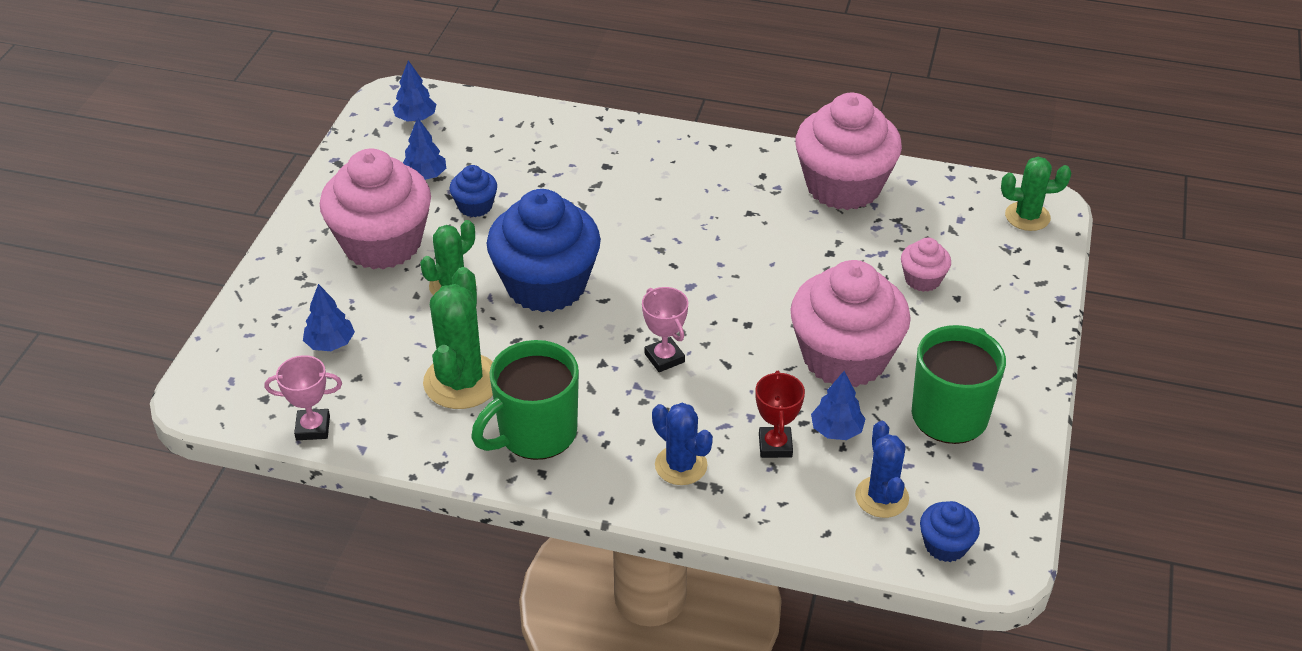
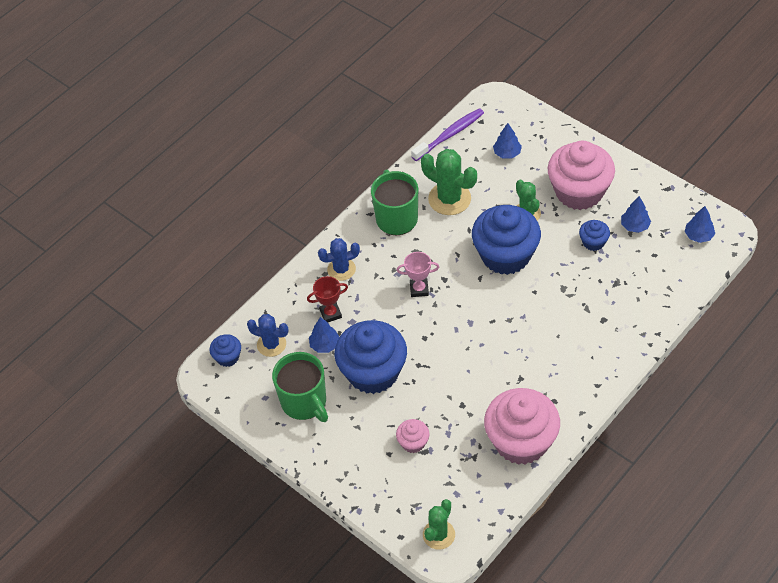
camera: 120 degrees right, 10 degrees up
pink trophy [265,355,342,440] -> purple toothbrush [411,108,484,161]
red trophy [755,371,805,458] -> red trophy turned 45 degrees counterclockwise [307,276,348,322]
pink cupcake [790,260,911,387] -> blue cupcake [335,320,407,394]

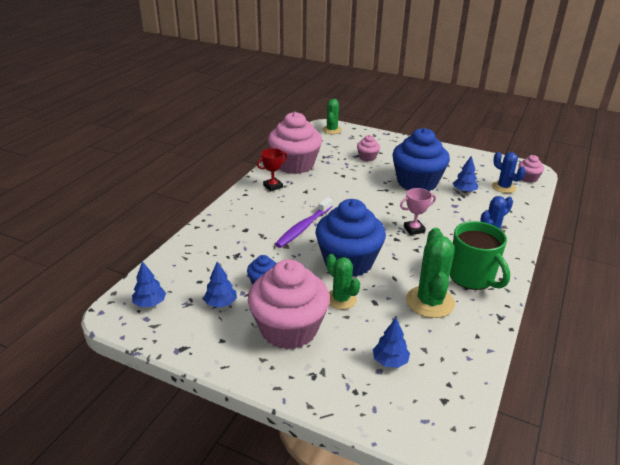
camera: 160 degrees right, 20 degrees down
blue cupcake [209,334,241,367] -> pink cupcake [518,155,544,183]
blue cactus [247,314,289,357] -> blue cactus turned 45 degrees clockwise [492,152,525,193]
green mug [272,352,328,422] -> none
red trophy [307,276,348,322] -> red trophy moved to [257,148,288,191]
purple toothbrush [411,108,484,161] -> purple toothbrush moved to [275,197,333,248]
green cactus [421,149,477,215] -> green cactus turned 75 degrees clockwise [406,228,455,318]

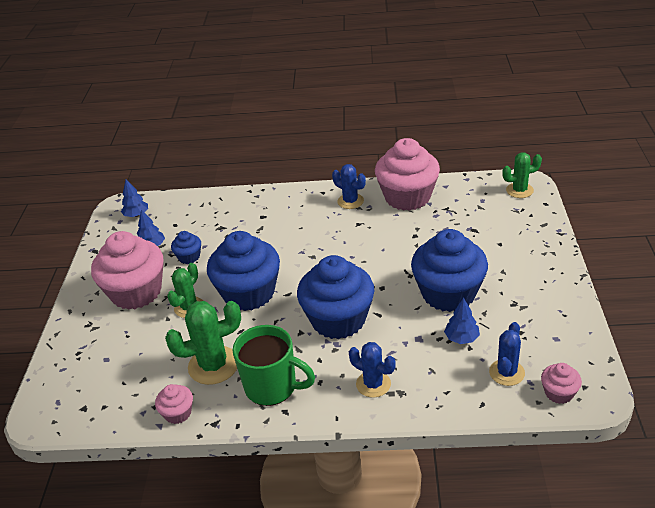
camera: 70 degrees right, 5 degrees up
red trophy [257,148,288,191] -> blue cactus [332,164,366,209]
purple toothbrush [275,197,333,248] -> none
pink cupcake [357,135,380,161] -> pink cupcake moved to [155,384,193,424]
blue tree [373,318,410,368] -> none
pink trophy [400,188,436,235] -> blue cupcake [297,255,374,339]
green mug [450,221,510,290] -> green mug turned 105 degrees counterclockwise [232,325,315,406]

